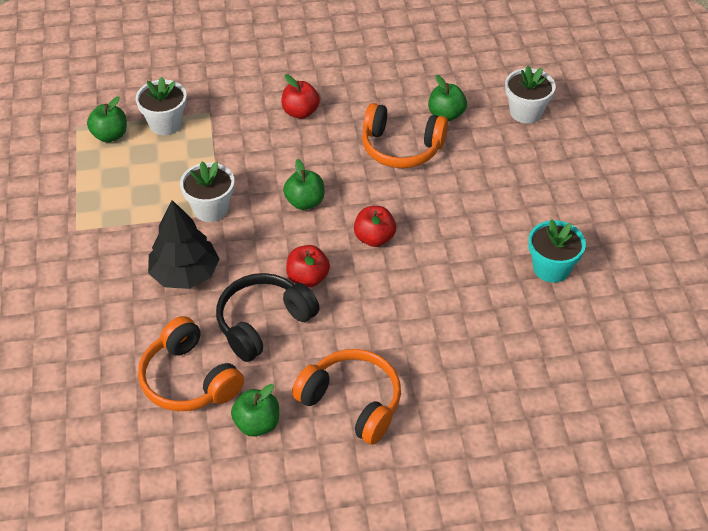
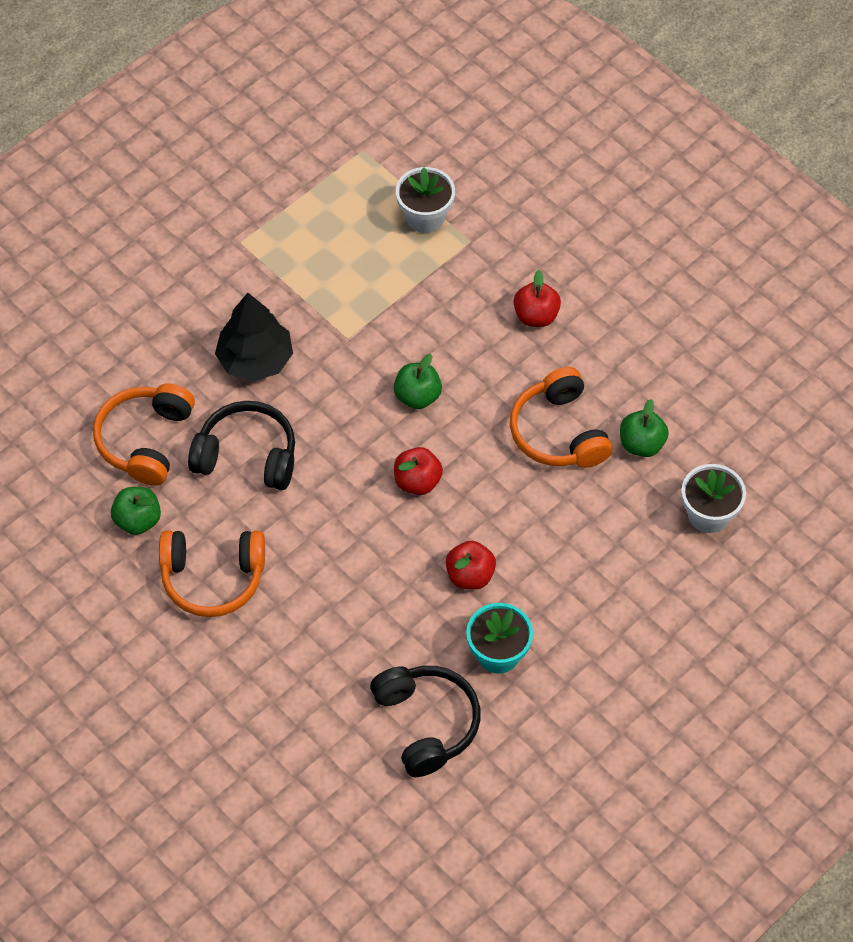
camera: 55 degrees right, 10 degrees up
green apple [87,97,127,142] -> none
white flower pot [180,161,234,222] -> none
red apple [286,245,330,287] -> red apple moved to [446,541,496,590]
orange headphones [292,349,401,445] -> orange headphones turned 90 degrees clockwise [159,530,265,617]
none -> black headphones [370,666,481,777]

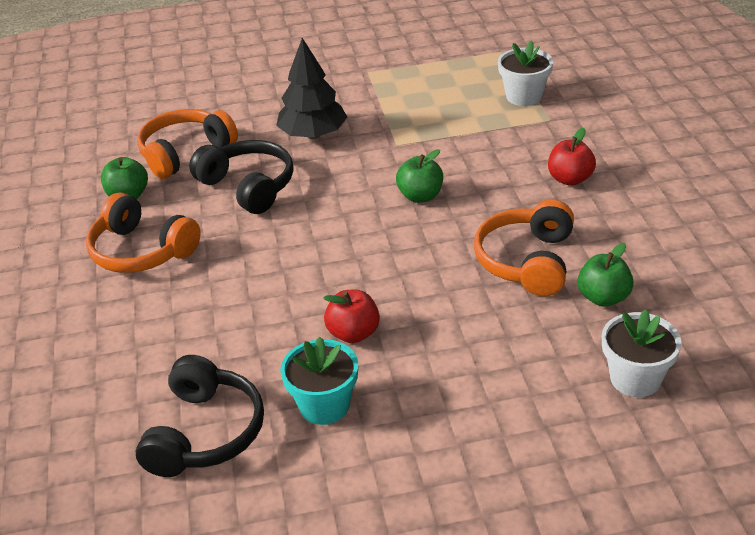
camera: 35 degrees right, 20 degrees down
red apple [394,447,443,495] -> none

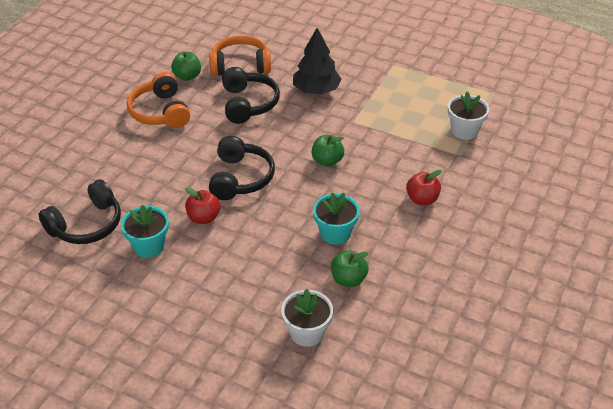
camera: 35 degrees right, 5 degrees up
orange headphones [474,199,574,296] -> turquoise flower pot [313,192,360,245]
none -> black headphones [209,136,275,200]

